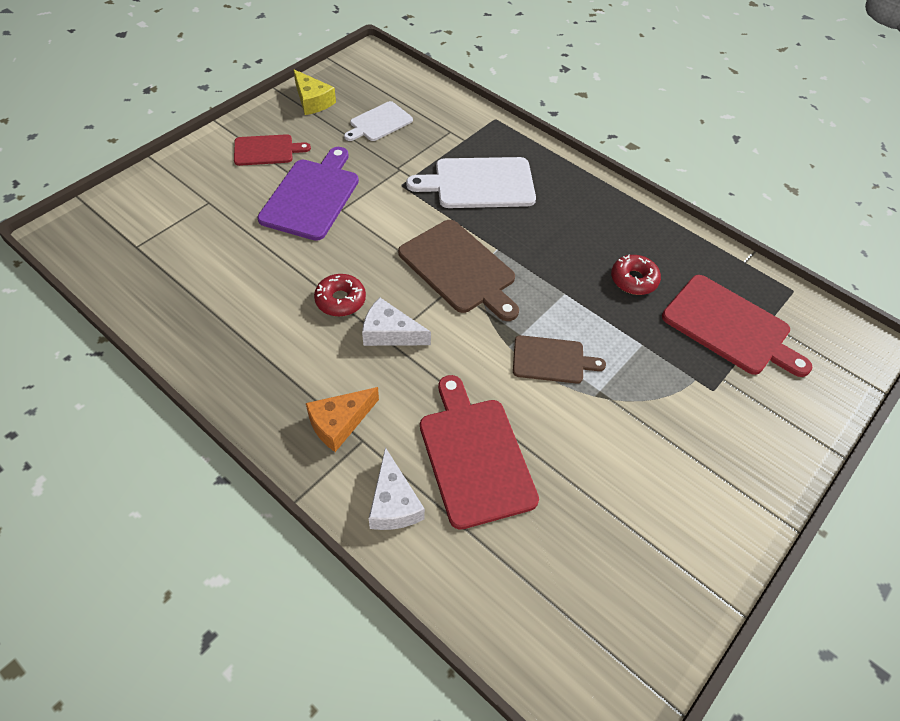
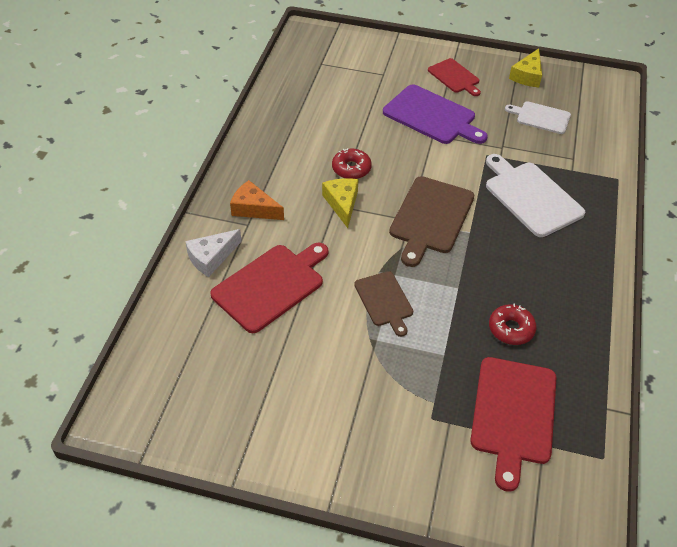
camera: 65 degrees right, 5 degrees down
purple cutting board [257,147,359,241] -> purple cutting board turned 45 degrees clockwise [383,84,488,144]
white cheese [362,298,431,346] -> yellow cheese [322,178,359,228]

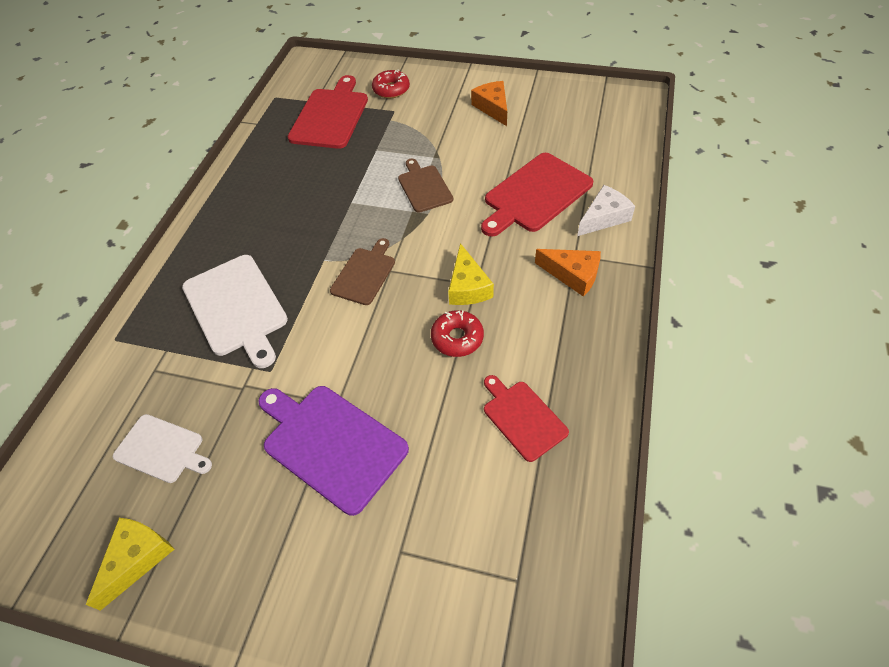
camera: 175 degrees left, 5 degrees up
brown cutting board [389,176,474,267] -> brown cutting board [330,238,395,305], size x0.61
red cutting board [428,58,481,96] -> red cutting board moved to [484,375,569,462]
red donut [489,304,537,345] -> red donut moved to [372,69,410,98]
none -> orange cheese [471,81,507,126]

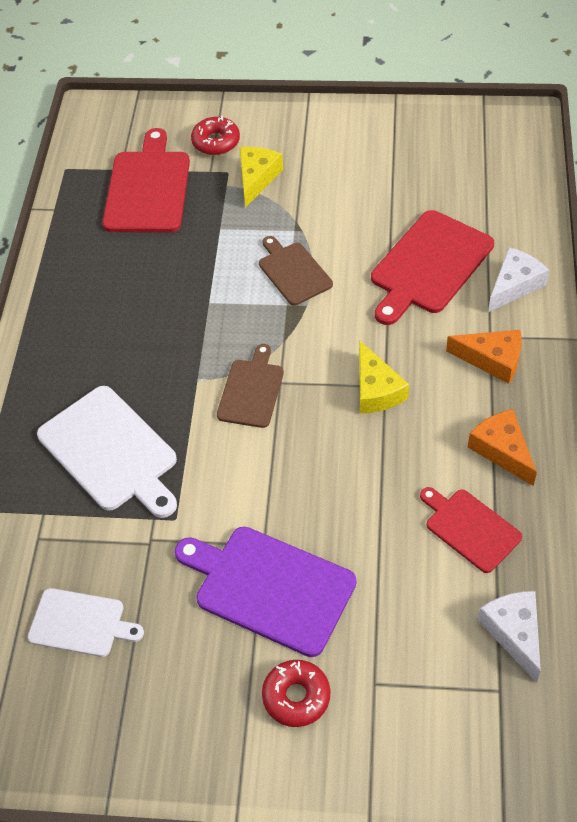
camera: 10 degrees left, 0 degrees up
yellow cheese [86,518,175,611] -> yellow cheese moved to [239,147,283,208]
red donut [431,310,484,357] -> red donut moved to [262,660,330,727]
orange cheese [471,81,507,126] -> orange cheese moved to [468,409,537,486]
none -> white cheese [478,591,541,682]

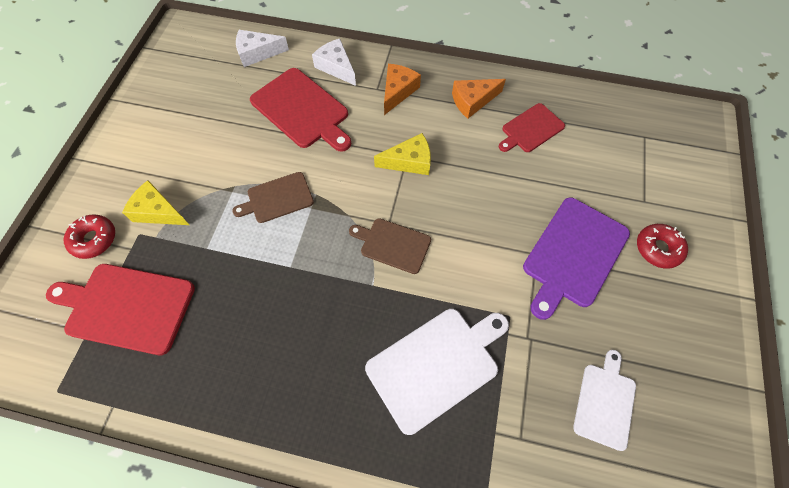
camera: 85 degrees left, 10 degrees up
white cheese [478,591,541,682] -> white cheese moved to [236,30,289,67]

